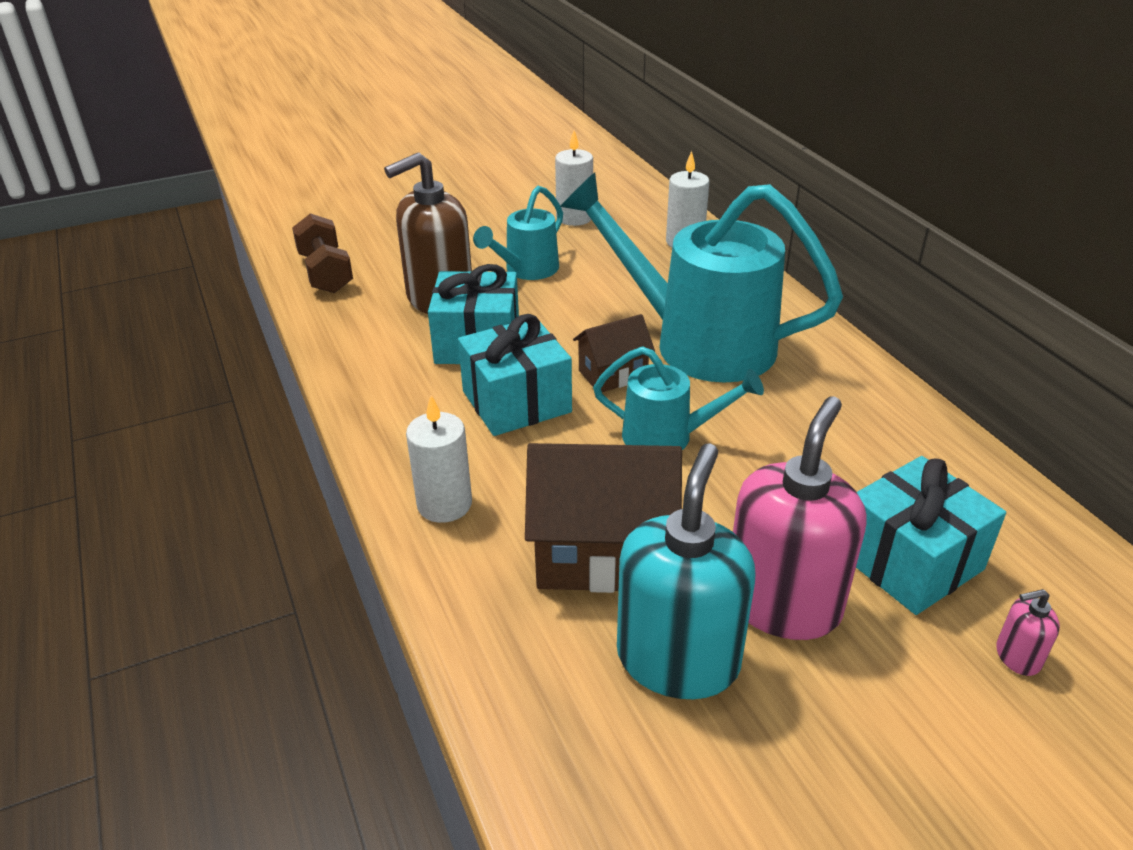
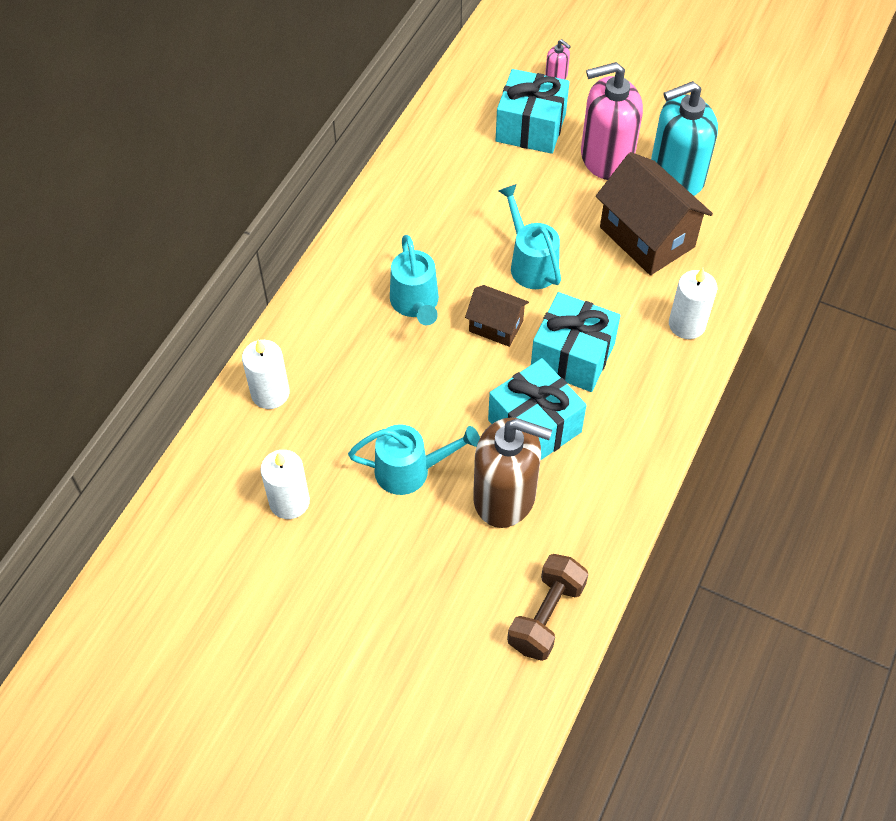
camera: 130 degrees left, 20 degrees up
turquoise watering can [560,172,843,383] -> turquoise watering can [390,235,439,325], size x0.51

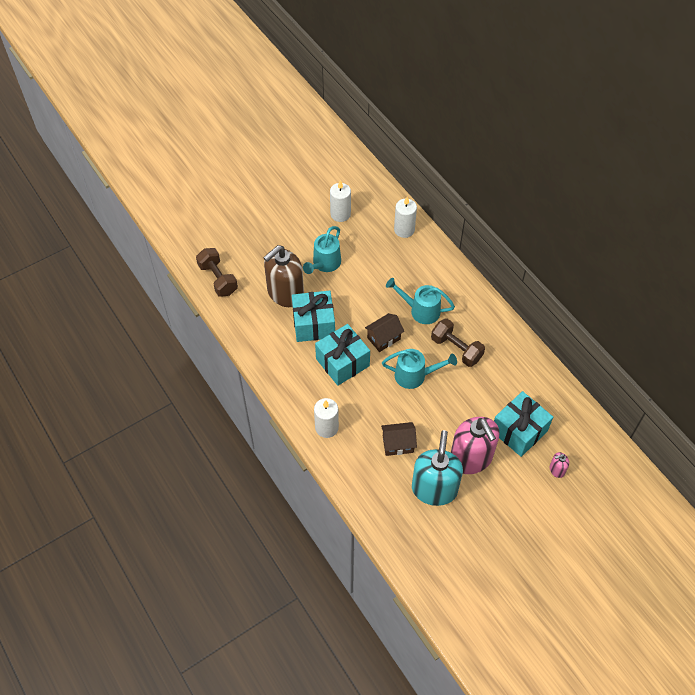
camera: 120 degrees right, 0 degrees up
pink soap dispenser [581,62,643,180] -> pink soap dispenser turned 135 degrees clockwise [451,417,500,474]
brown house [596,152,713,275] -> brown house [381,422,417,456], size x0.55
none -> brown dumbbell [431,318,485,367]

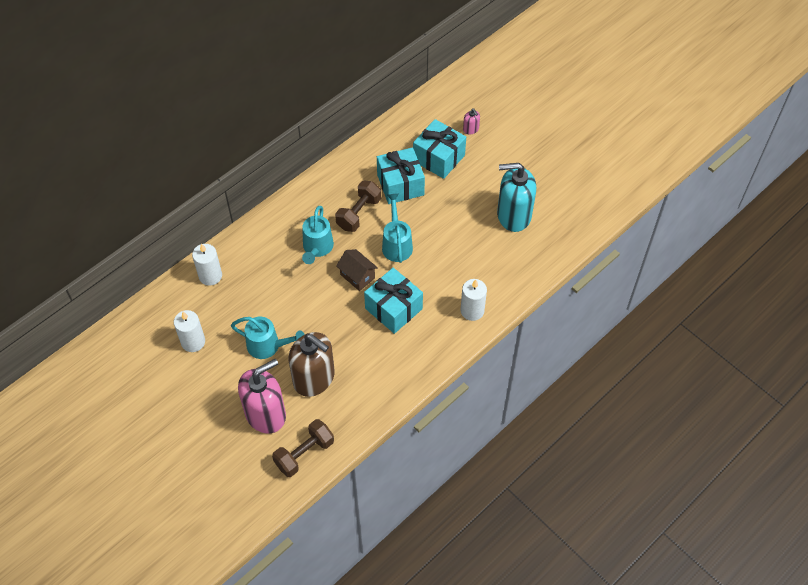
camera: 100 degrees left, 0 degrees up
turquoise gift [292,291,335,342] -> turquoise gift moved to [377,147,425,204]
brown house [381,422,417,456] -> none
pink soap dispenser [451,417,500,474] -> pink soap dispenser moved to [238,359,286,434]

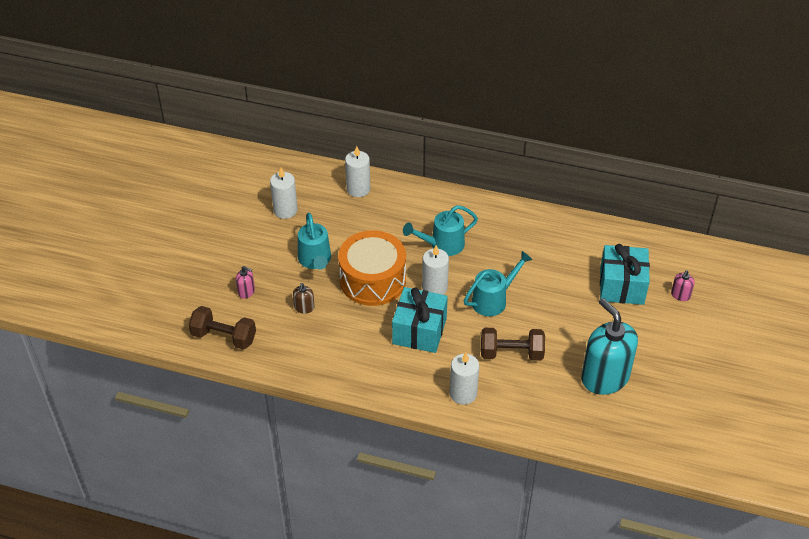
camera: 60 degrees right, 10 degrees down
pink soap dispenser [238,359,286,434] -> pink soap dispenser [236,266,255,299], size x0.41
brown soap dispenser [289,332,335,397] -> brown soap dispenser [293,283,315,314], size x0.41
brown dumbbell [335,181,381,232] -> brown dumbbell moved to [481,328,545,361]
brown house [336,249,378,291] -> white candle [422,245,449,295]
turquoise gift [377,147,425,204] -> none
none -> orange drum [338,230,406,306]

